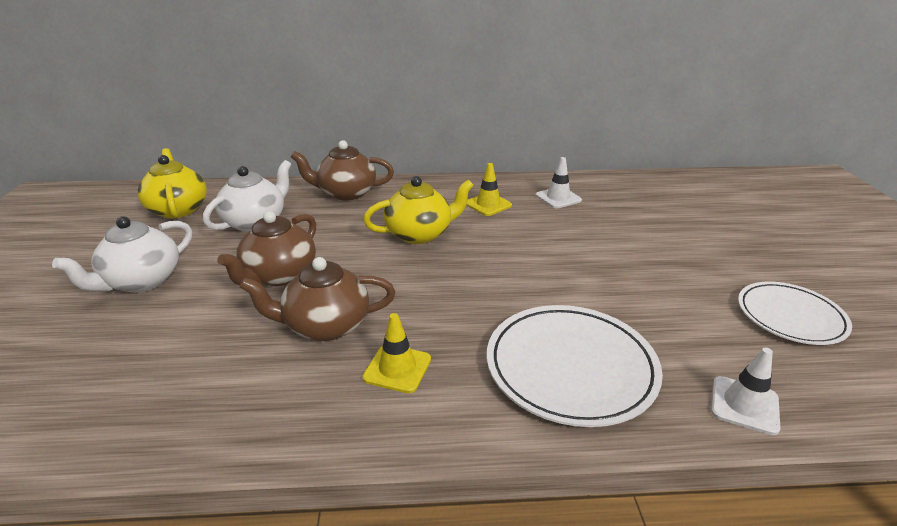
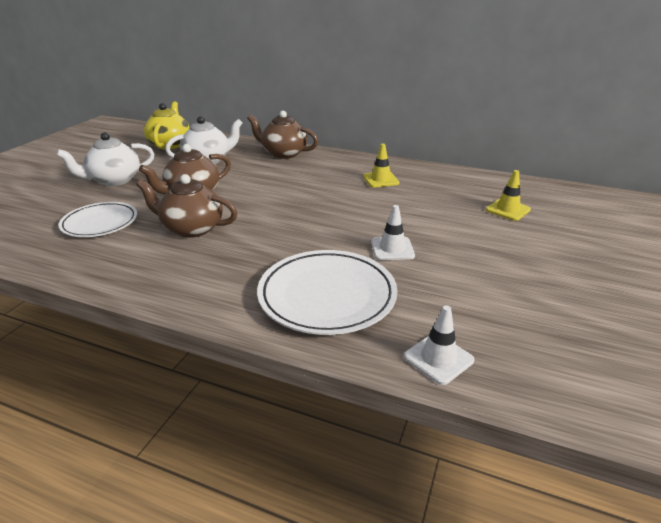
camera: 25 degrees right, 0 degrees up
yellow teapot [363,176,474,244] -> none
yellow traffic cone [363,313,431,393] -> yellow traffic cone moved to [486,170,531,221]
white traffic cone [536,157,582,209] -> white traffic cone moved to [371,205,415,260]
white plate [738,282,852,345] -> white plate moved to [58,202,137,237]

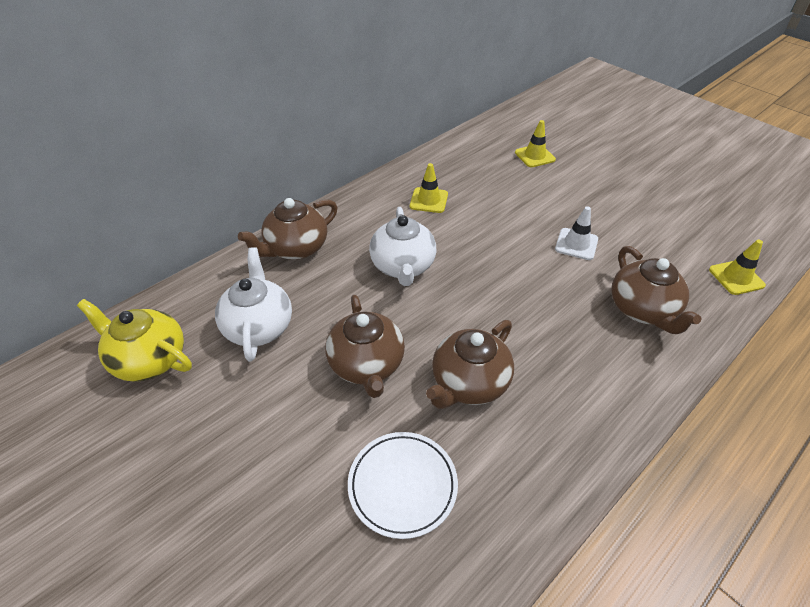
camera: 65 degrees left, 15 degrees up
white teapot [56,132,154,186] -> white teapot moved to [369,207,436,286]
white plate [257,250,398,335] -> brown teapot [611,246,702,334]
white traffic cone [404,305,474,385] -> yellow traffic cone [709,240,766,295]

